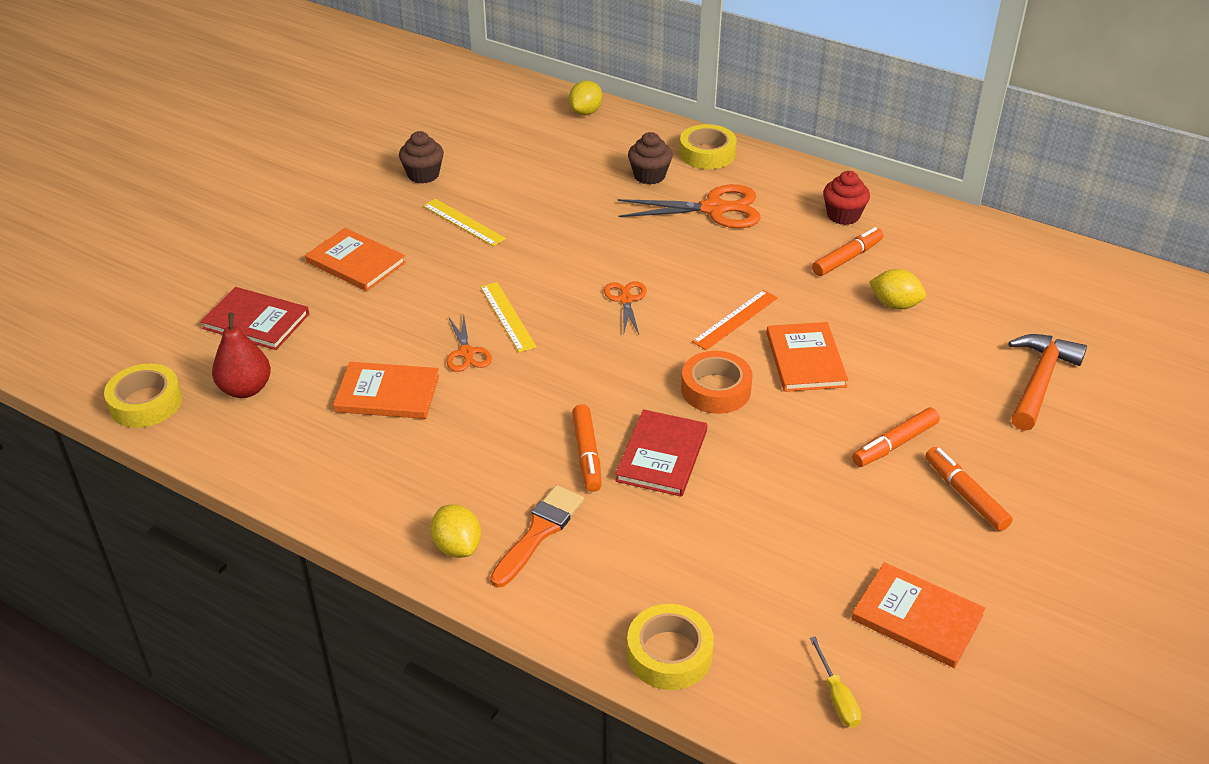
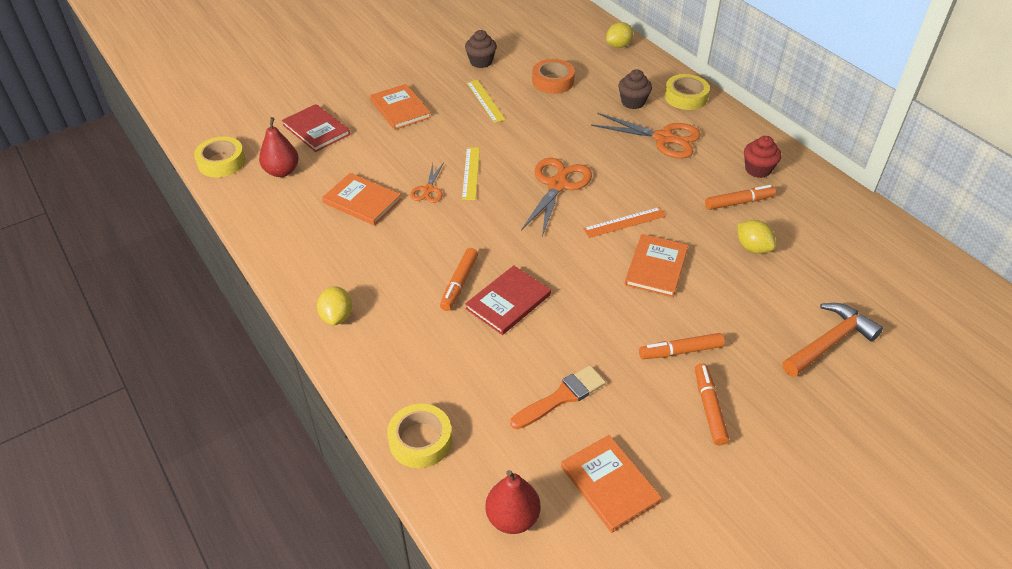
camera: 25 degrees right, 5 degrees up
orange brush [490,485,584,588] -> orange brush moved to [510,365,606,429]
orange scissors [604,281,647,336] -> orange scissors [521,158,592,236], size x1.83
orange tape [681,351,753,414] -> orange tape moved to [532,59,575,94]
yellow screwdriver [810,637,861,727] -> red pear [486,470,541,534]

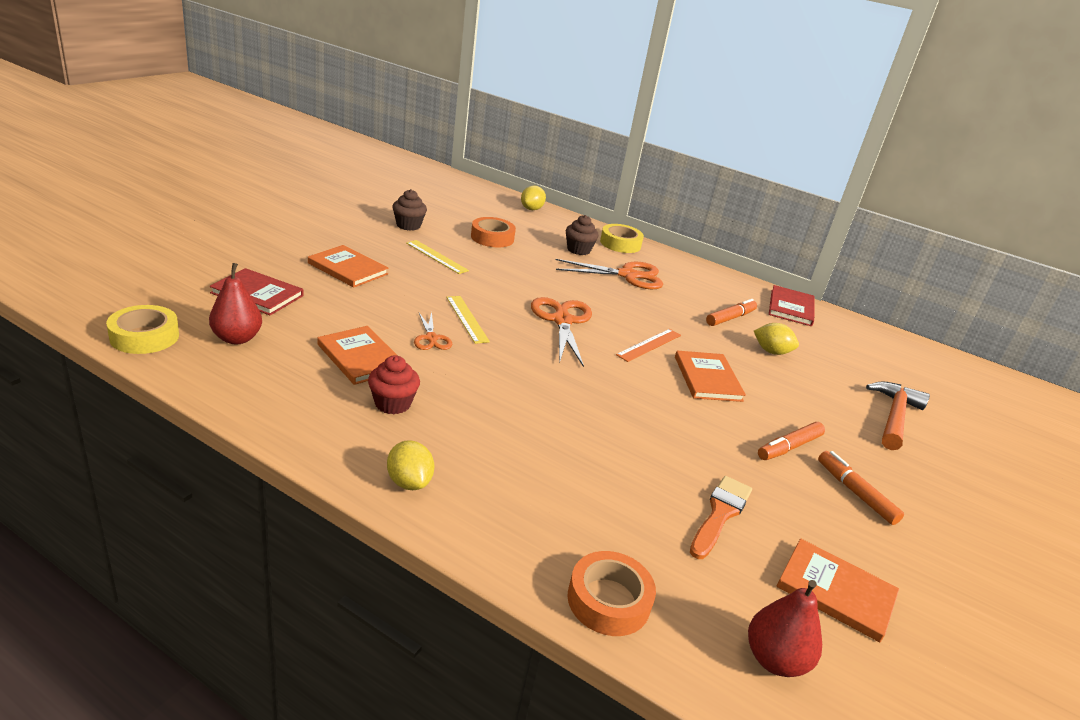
camera: 30 degrees left, 15 degrees down
orange book [322,173,401,225] -> orange book turned 45 degrees clockwise [317,326,398,385]
yellow tape [387,404,452,468] -> orange tape [567,551,656,636]
orange marker [440,248,478,311] -> none
red book [465,265,551,335] -> red book moved to [769,285,815,326]
red cupcake [744,136,781,178] -> red cupcake moved to [368,355,420,415]

